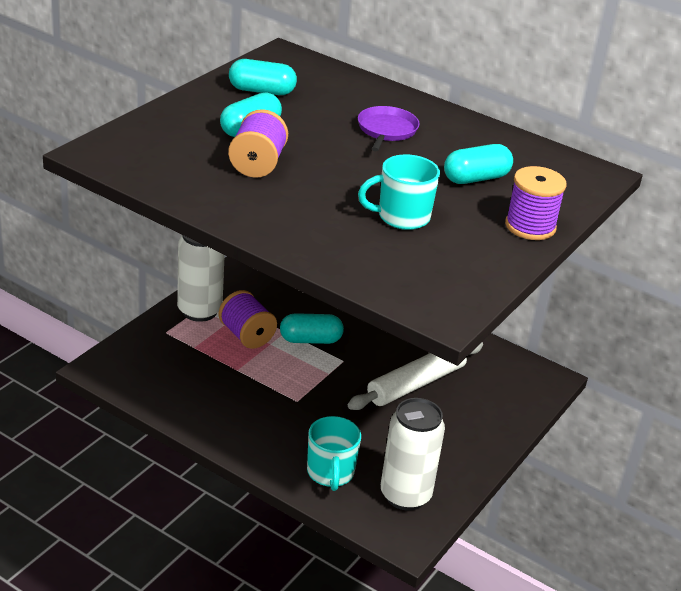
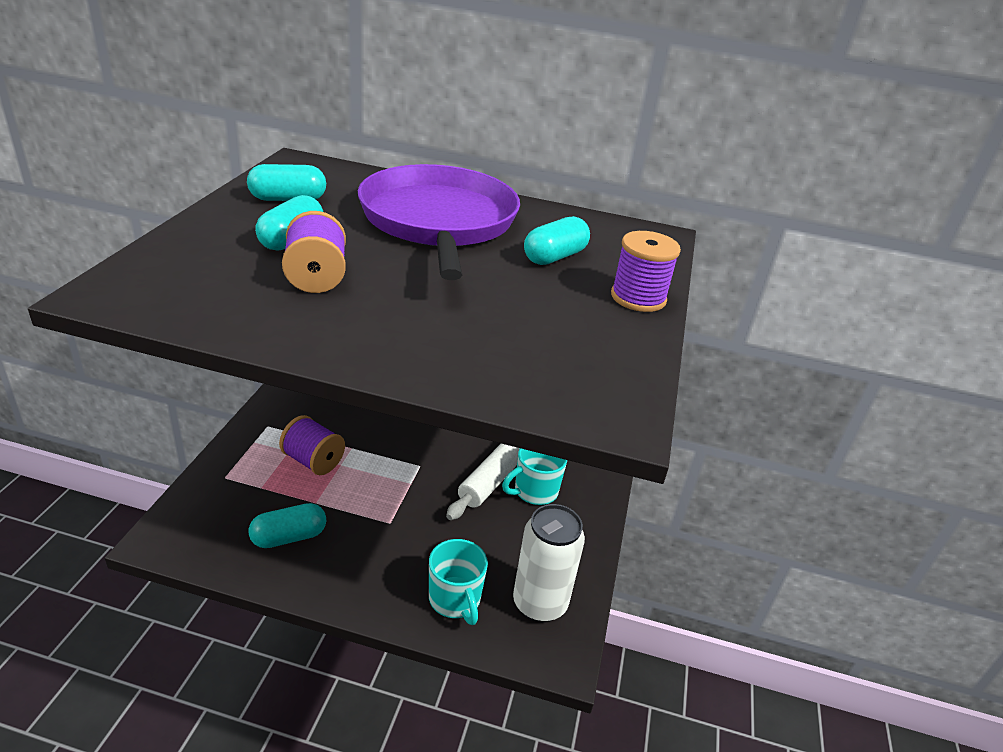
camera: 20 degrees left, 0 degrees up
white can [177,235,225,322] -> none
turquoise capsule [280,313,344,344] -> turquoise capsule moved to [249,503,326,548]
purple pan [358,106,419,151] -> purple pan [358,164,520,280], size x2.40
turquoise mug [358,154,440,230] -> turquoise mug moved to [502,448,567,505]

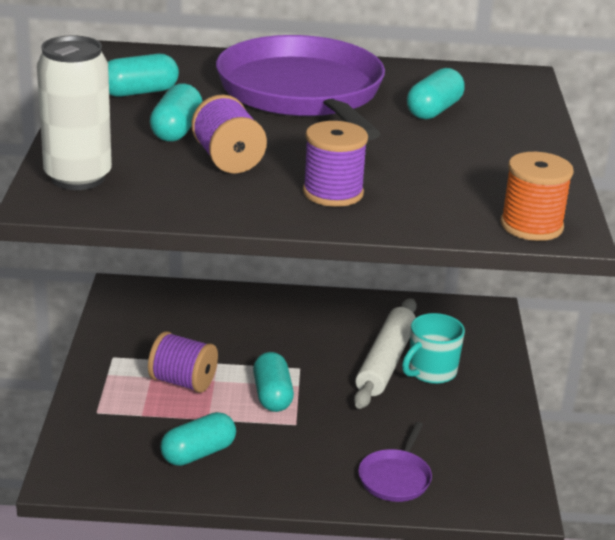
camera: 10 degrees left, 5 degrees down
turquoise mug [429,539,488,625] -> purple pan [358,422,432,502]
white can [513,504,585,623] -> white can moved to [37,35,112,190]
purple spool [611,231,681,312] -> purple spool moved to [303,121,368,207]
none -> turquoise capsule [253,352,294,412]
none -> orange spool [501,152,574,241]

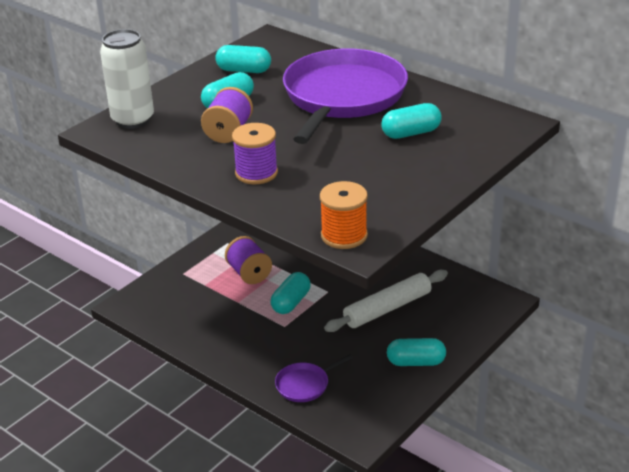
camera: 40 degrees right, 5 degrees up
turquoise capsule [160,412,236,466] -> turquoise capsule moved to [387,338,446,366]
turquoise mug [402,313,465,384] -> none

